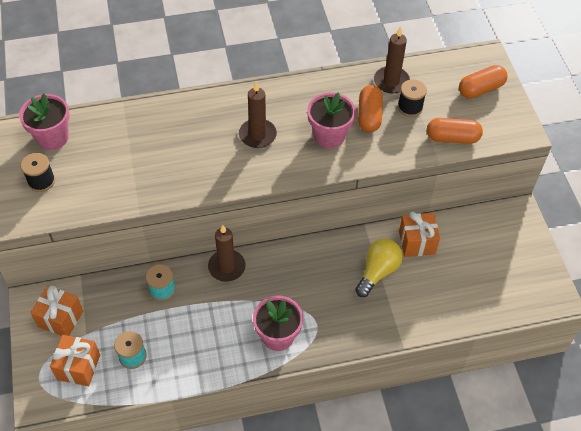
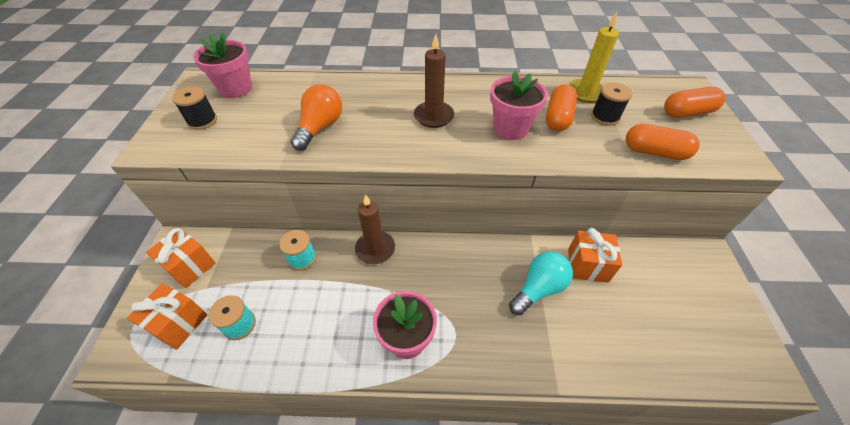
camera: 15 degrees right, 5 degrees down
yellow light bulb [355,239,403,297] -> turquoise light bulb [509,251,573,315]
brown candle [374,26,410,93] -> yellow candle [568,12,619,103]
none -> orange light bulb [291,84,342,151]

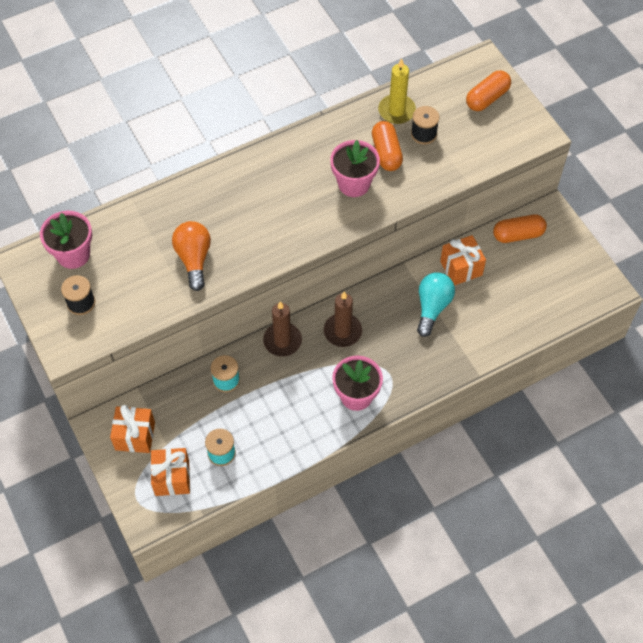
camera: 30 degrees left, 10 degrees up
brown candle [414,34,454,128] -> brown candle moved to [324,292,362,347]
orange capsule [626,124,700,160] -> orange capsule moved to [493,214,547,243]

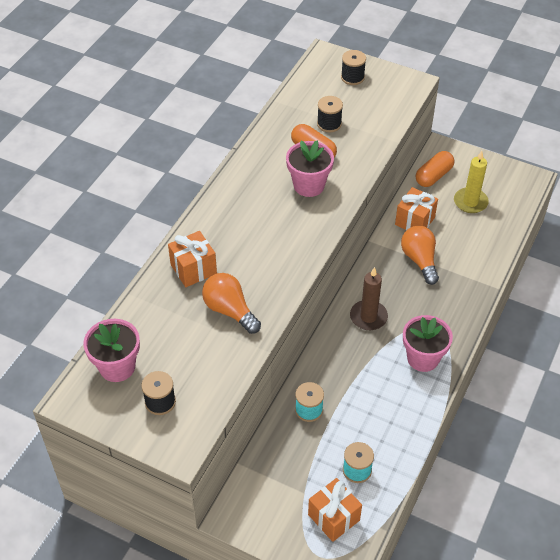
camera: 35 degrees left, 10 degrees down
orange gift [110,405,155,453] -> orange gift moved to [168,231,217,287]
brown candle [263,301,302,357] -> none
yellow candle [378,58,416,124] -> yellow candle moved to [454,151,489,213]
turquoise light bulb [417,273,455,337] -> orange light bulb [401,225,439,285]
orange capsule [466,70,511,111] -> black spool [341,50,366,85]

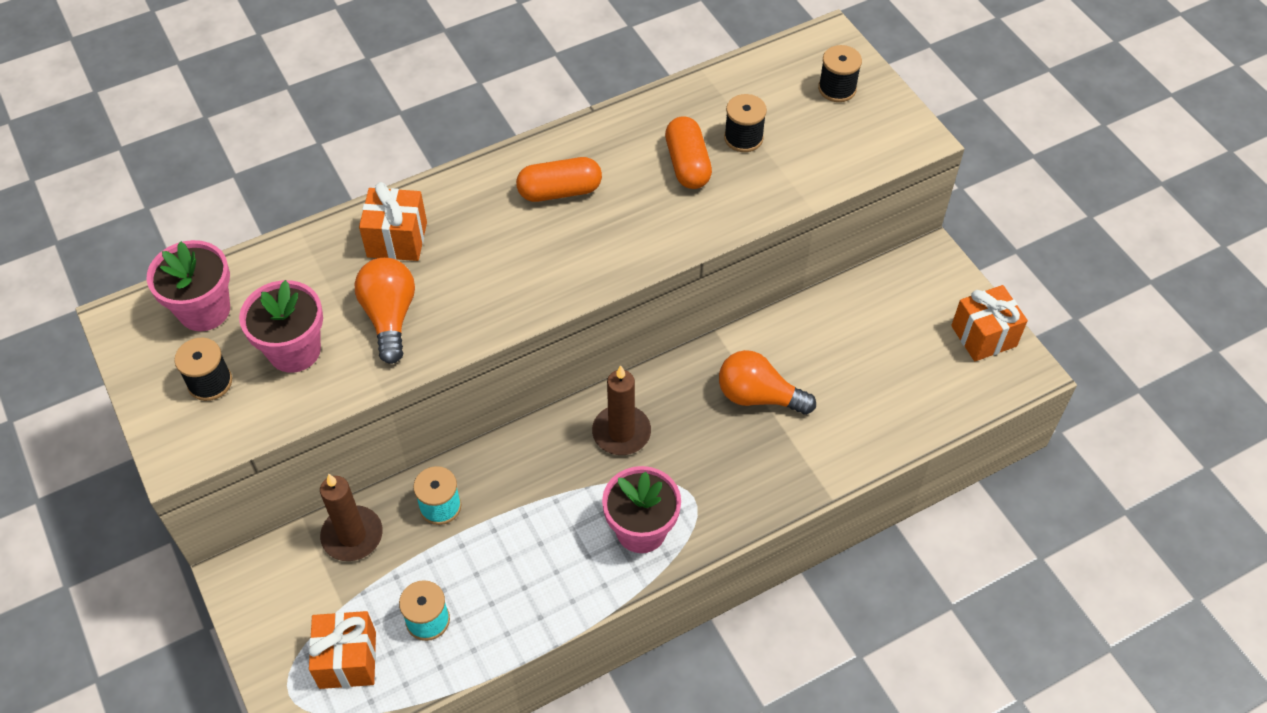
camera: 35 degrees right, 5 degrees up
pink flower pot [286,141,334,197] -> pink flower pot moved to [239,280,323,373]
orange gift [395,187,438,230] -> orange gift moved to [951,285,1028,361]
orange light bulb [401,225,439,285] -> orange light bulb turned 90 degrees counterclockwise [719,350,816,415]
orange capsule [416,151,454,187] -> orange capsule moved to [516,157,602,202]
yellow candle [454,151,489,213] -> none
none -> brown candle [320,474,383,561]

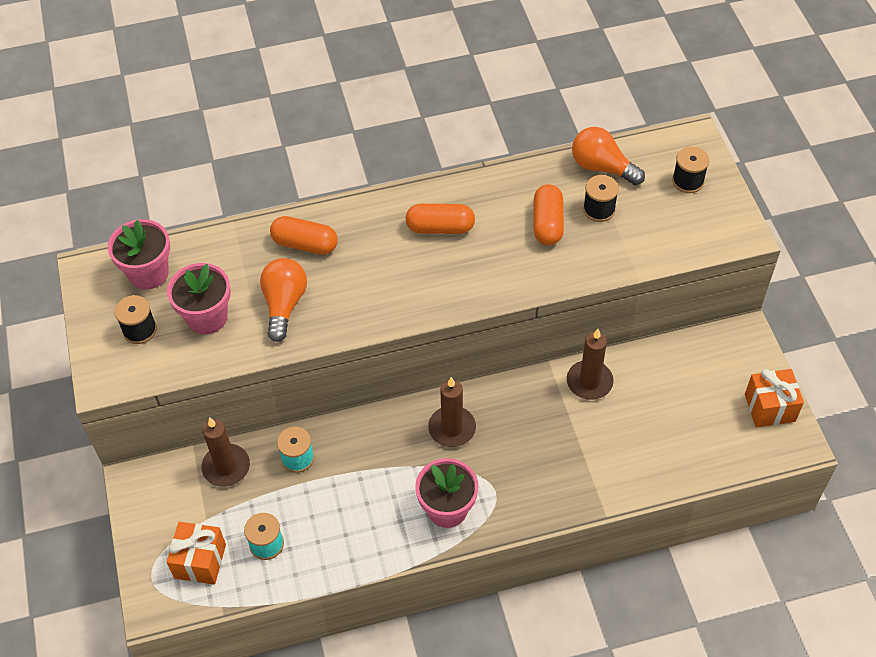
camera: 15 degrees right, 0 degrees up
orange gift [359,182,427,261] -> orange capsule [270,216,338,255]
orange light bulb [719,350,816,415] -> orange light bulb moved to [572,127,645,185]
none -> brown candle [567,329,614,400]

